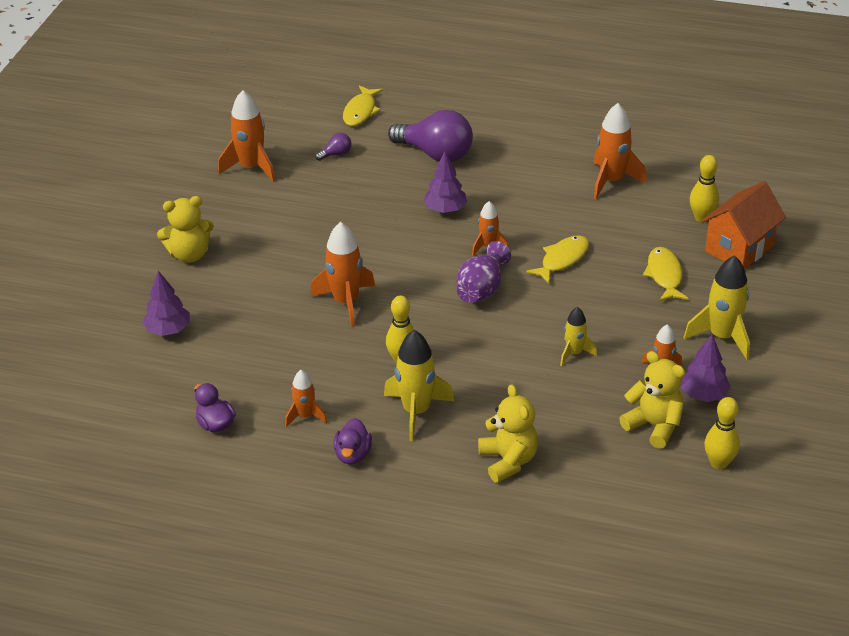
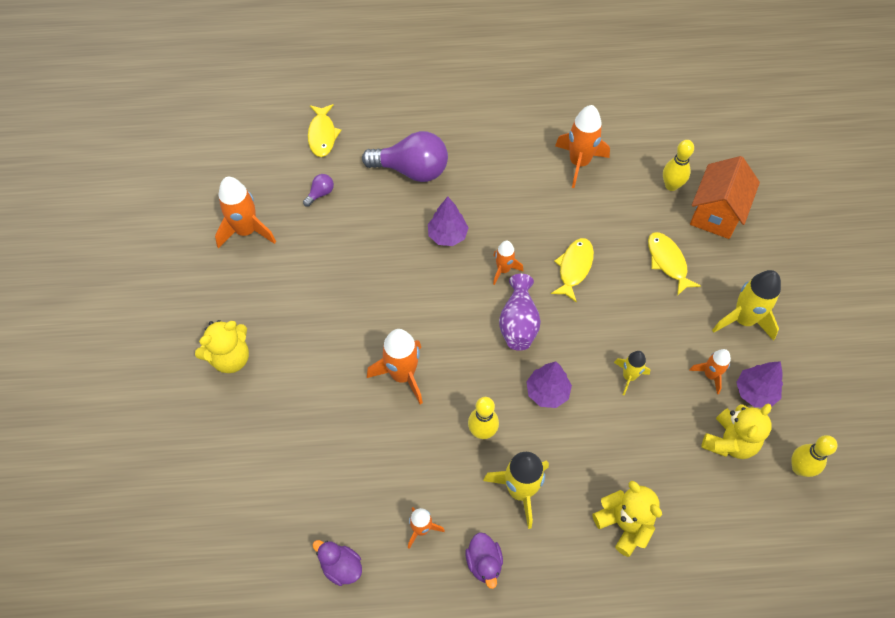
camera: 20 degrees left, 20 degrees up
purple tree [143,271,190,336] -> purple tree moved to [526,361,572,408]
yellow teddy bear [619,351,685,449] -> yellow teddy bear turned 105 degrees clockwise [701,404,772,459]

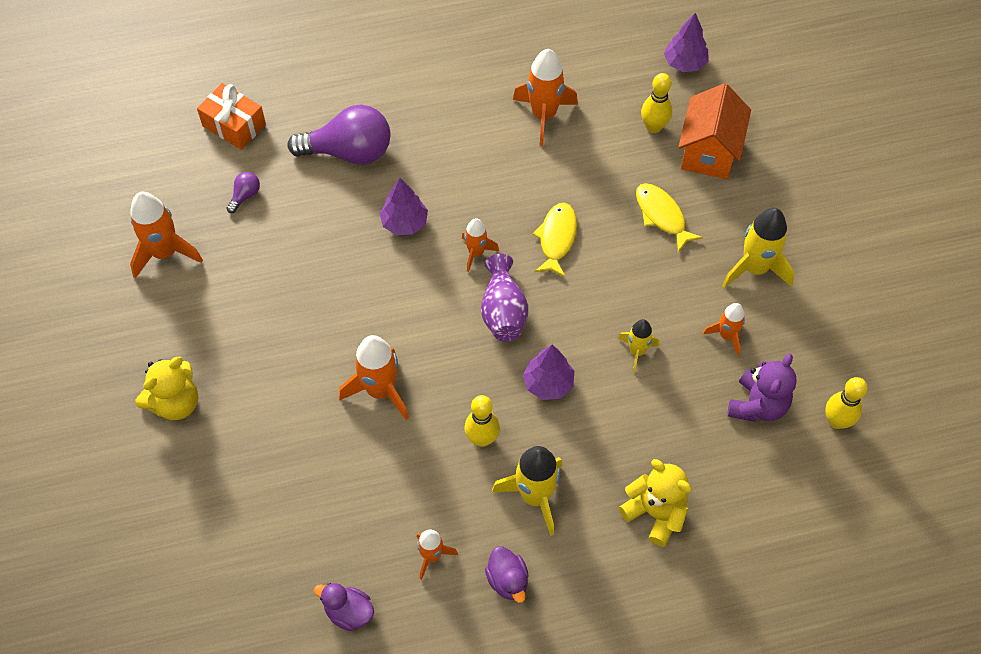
camera: 10 degrees left, 0 degrees up
yellow fish [308,104,341,157] -> orange gift [197,83,266,150]
yellow teddy bear [701,404,772,459] -> purple teddy bear [727,354,797,422]
purple tree [736,361,783,407] -> purple tree moved to [664,13,709,72]

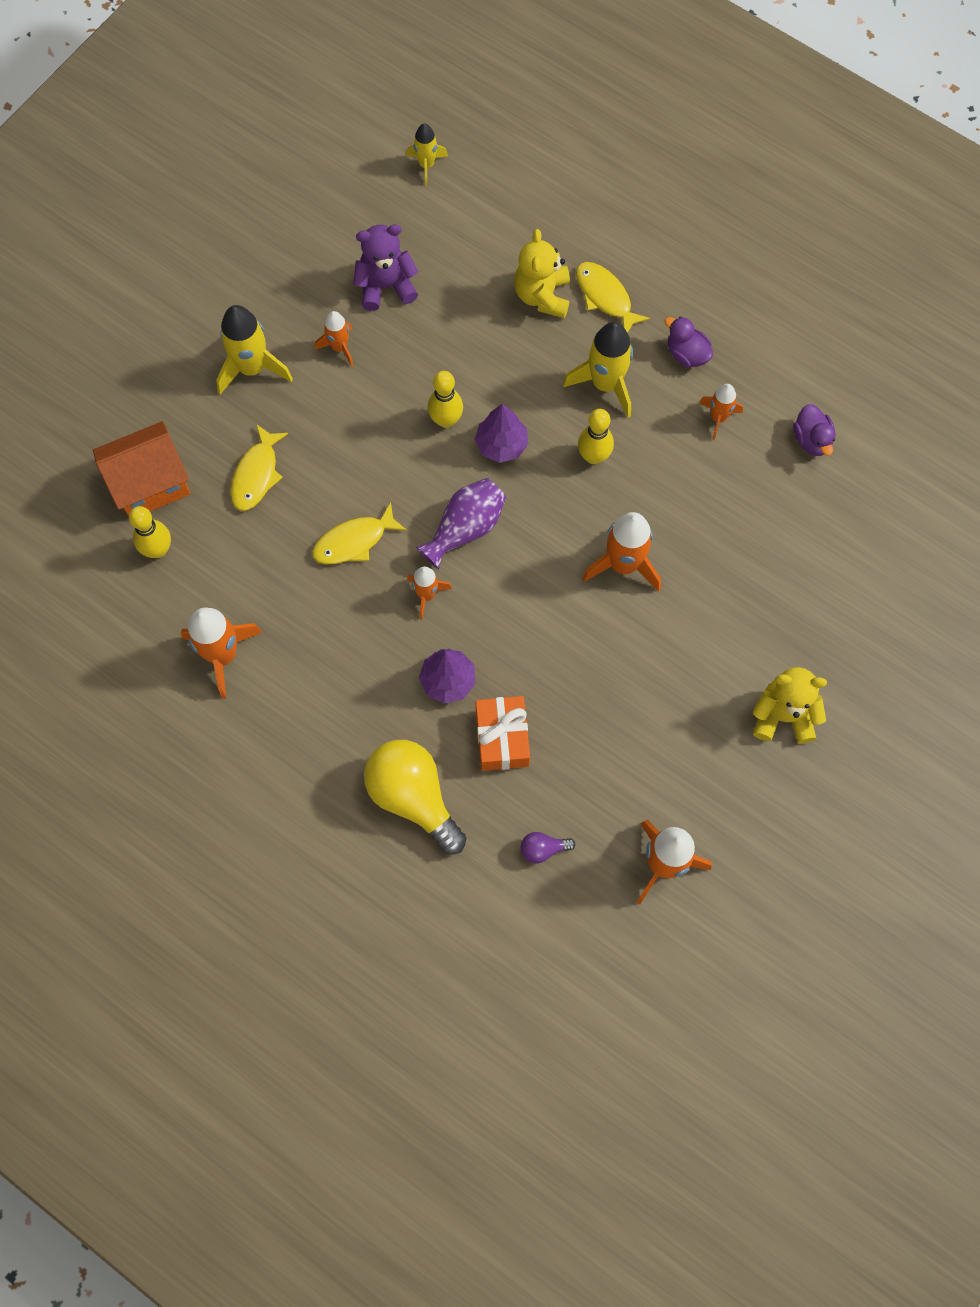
camera: 130 degrees left, 10 degrees up
orange gift [197,83,266,150] -> orange gift moved to [475,696,530,771]
purple light bulb [288,105,390,165] -> yellow light bulb [364,740,466,854]
purple duck [485,546,529,603] -> purple duck turned 75 degrees counterclockwise [664,316,713,368]
yellow rocket [618,319,660,373] -> yellow rocket moved to [406,124,448,186]
purple tree [664,13,709,72] -> none
yellow bowling pin [825,377,867,429] -> yellow bowling pin moved to [428,371,463,428]
none -> yellow fish [576,262,650,333]

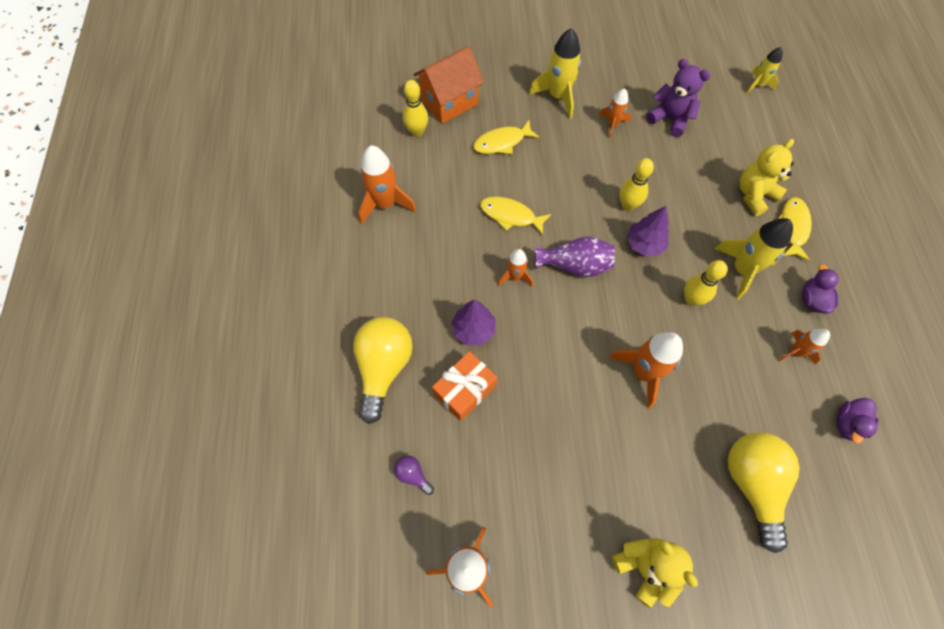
camera: 50 degrees right, 5 degrees down
orange house [93,421,191,517] -> orange house turned 60 degrees counterclockwise [413,46,484,124]
none -> yellow light bulb [728,432,799,553]

